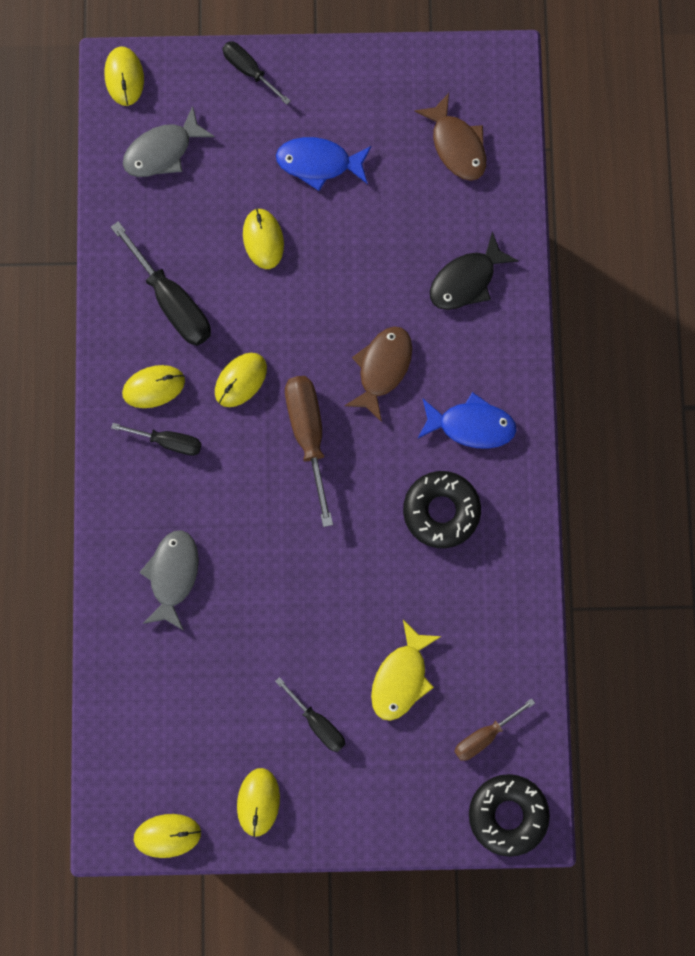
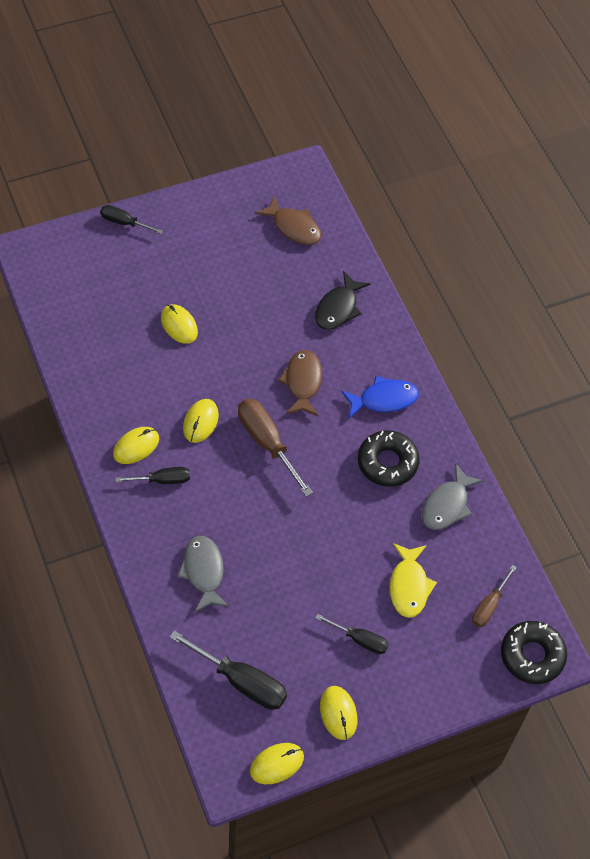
camera: 25 degrees left, 20 degrees down
yellow mouse [104,46,144,106] -> none
black screwdriver [111,221,211,346] -> black screwdriver moved to [169,630,287,710]
grey fish [123,106,215,177] -> grey fish moved to [422,464,483,530]
blue fish [276,137,371,191] -> none

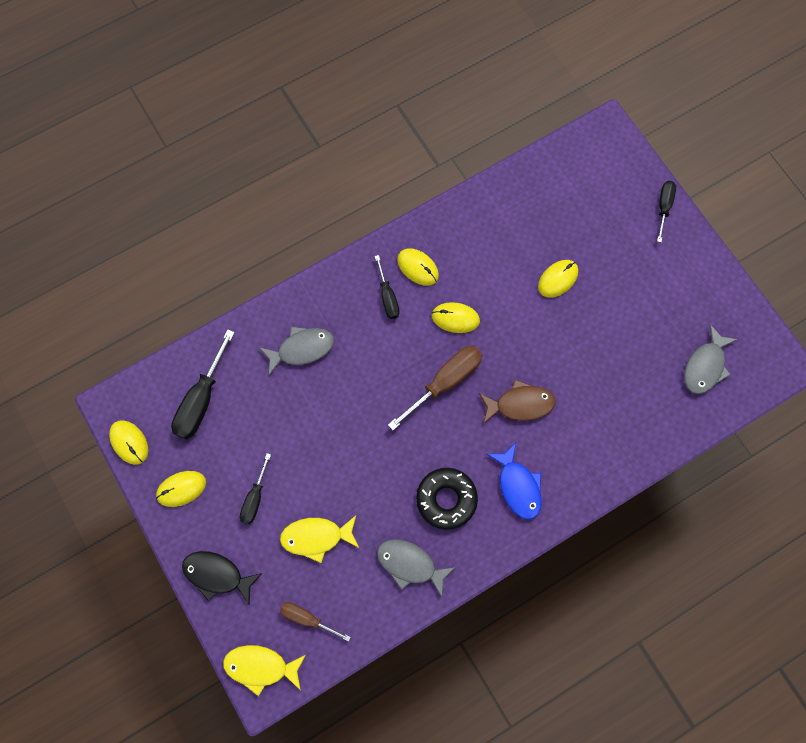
camera: 85 degrees right, 15 degrees up
brown fish [255,195,321,245] -> grey fish [684,325,738,394]
black fish [315,271,370,330] -> black fish moved to [182,551,262,606]
black donut [501,621,567,684] -> yellow fish [223,645,306,696]

